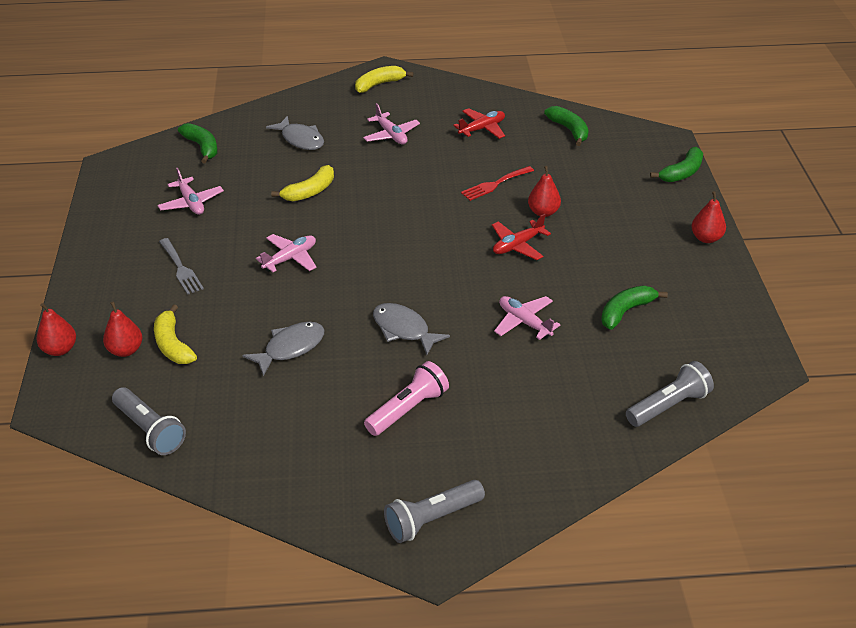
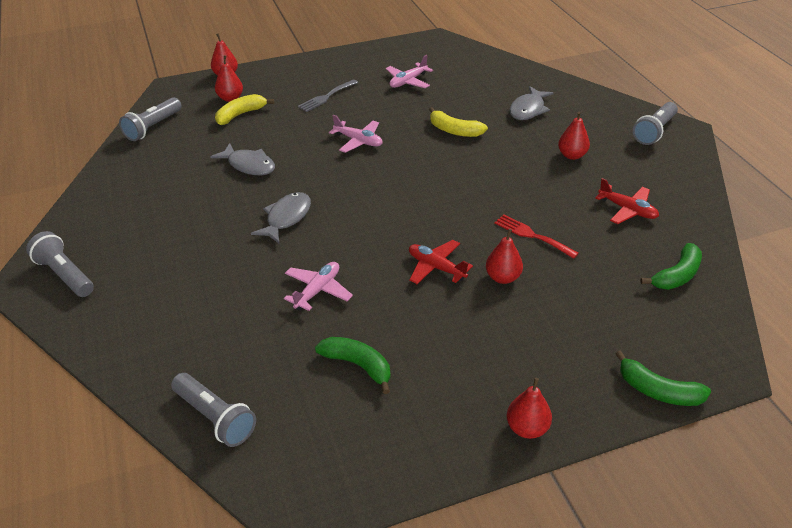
camera: 75 degrees right, 0 degrees up
green banana [178,123,217,164] -> none
yellow banana [355,66,414,93] -> grey flashlight [633,102,678,145]
pink plane [363,103,420,145] -> red pear [558,112,590,160]
pink flashlight [364,361,449,436] -> none

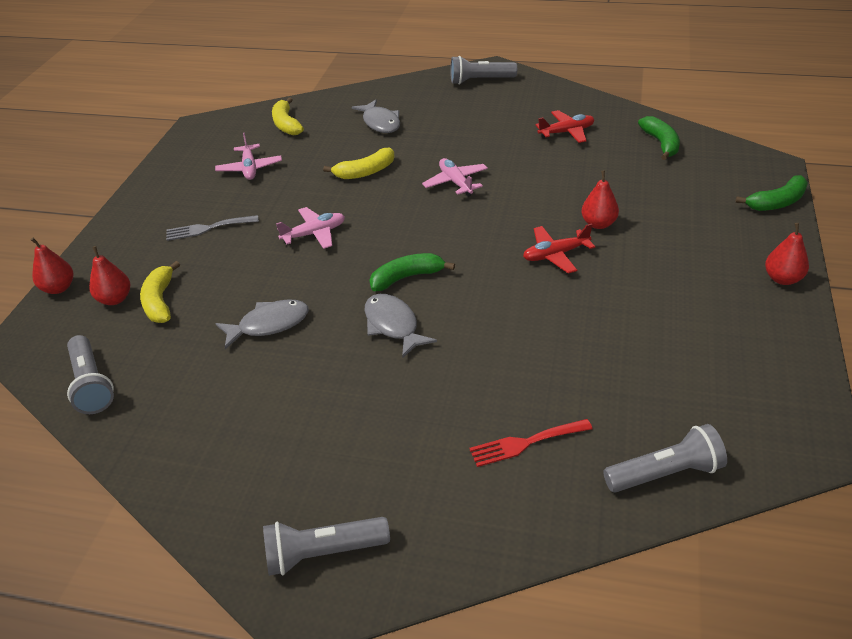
camera: 55 degrees left, 0 degrees up
pink plane [284,262,353,311] -> pink plane moved to [422,158,488,197]
grey fork [298,80,358,112] -> grey fork turned 90 degrees clockwise [166,215,259,241]
green banana [315,337,391,394] -> green banana moved to [370,253,455,291]
red fork [494,215,579,259] -> red fork moved to [469,419,592,467]
red pear [558,112,590,160] -> none
grey flashlight [633,102,678,145] -> grey flashlight turned 105 degrees clockwise [450,56,517,85]
none -> yellow banana [272,97,304,135]

